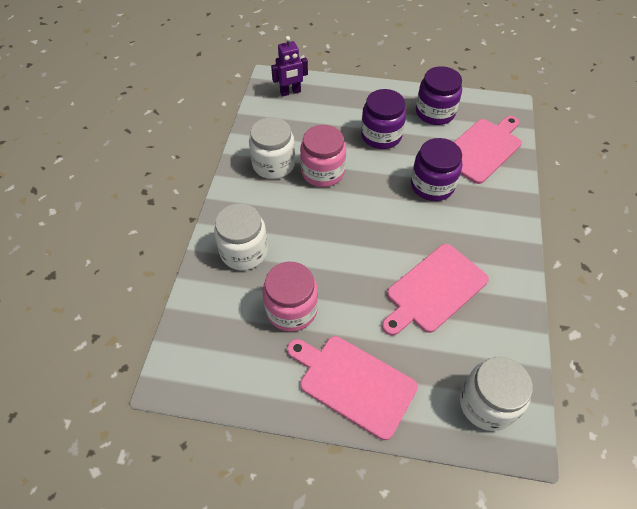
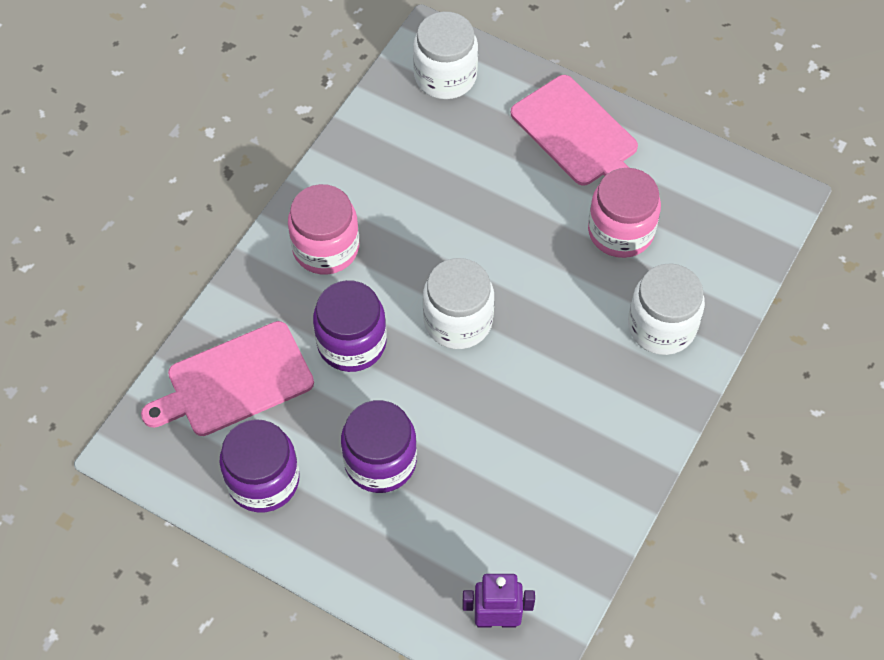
camera: 160 degrees left, 5 degrees up
white jar [249,117,295,179] -> white jar moved to [423,258,494,349]
pink jar [300,125,346,187] -> pink jar moved to [288,184,359,274]
pink cutting board [382,244,489,336] -> none

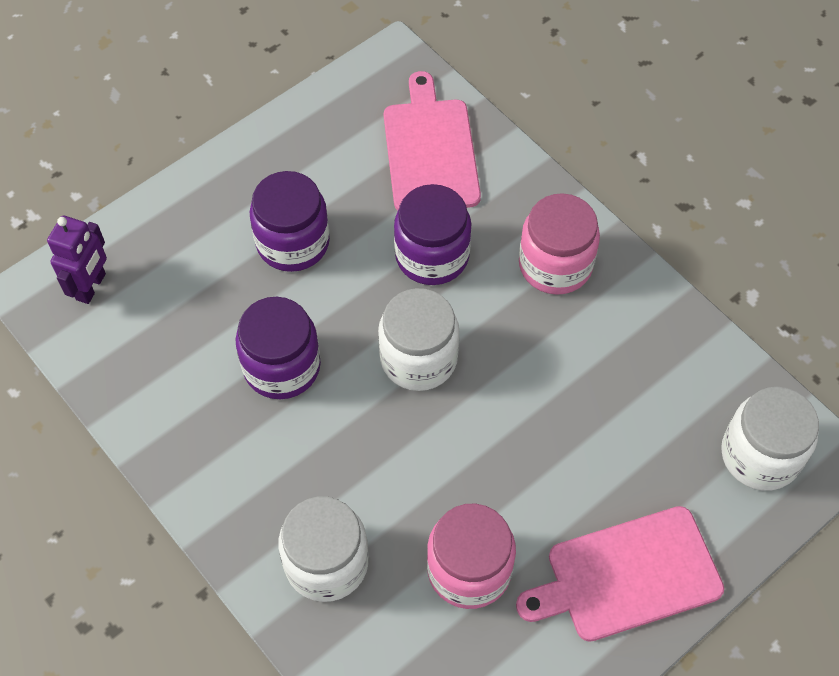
camera: 110 degrees right, 0 degrees up
purple jar [220,419,299,513] -> purple jar moved to [236,297,321,399]

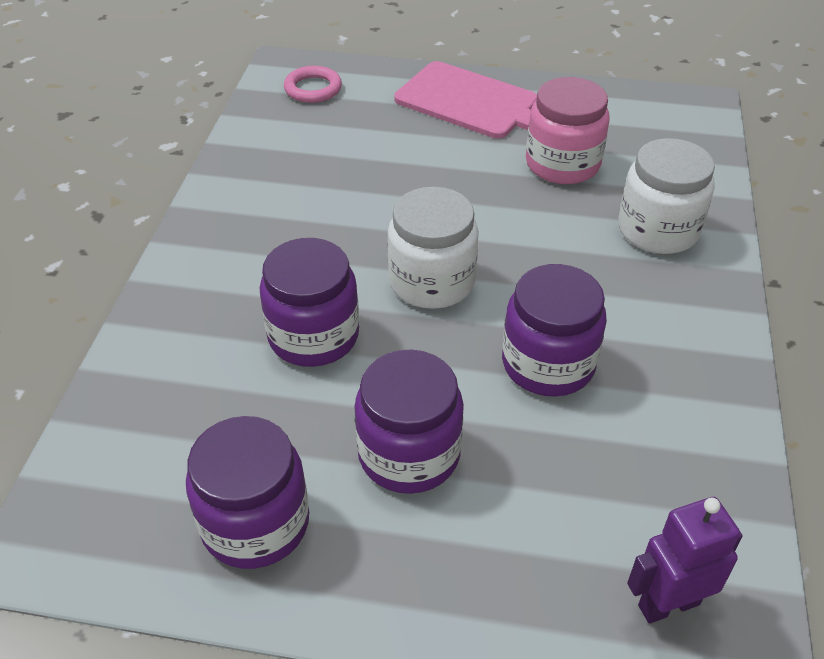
camera: 130 degrees left, 15 degrees down
pink cutting board [384,71,481,211] -> none
pink jar [519,193,600,295] -> none
white jar [721,387,819,491] -> pink ring [284,66,342,103]
none -> purple jar [186,416,309,569]

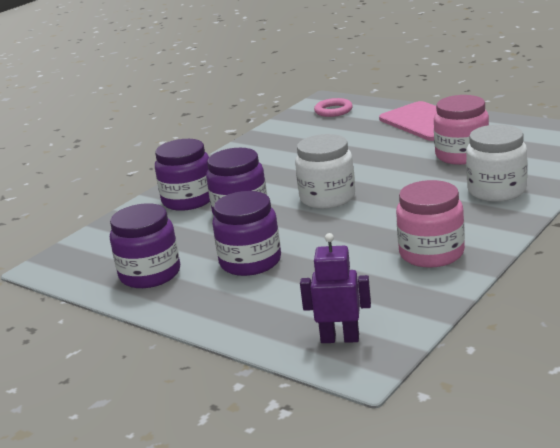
camera: 30 degrees right, 20 degrees down
purple jar [502,264,607,397] -> purple jar moved to [155,139,210,211]
none -> pink jar [396,180,465,268]

